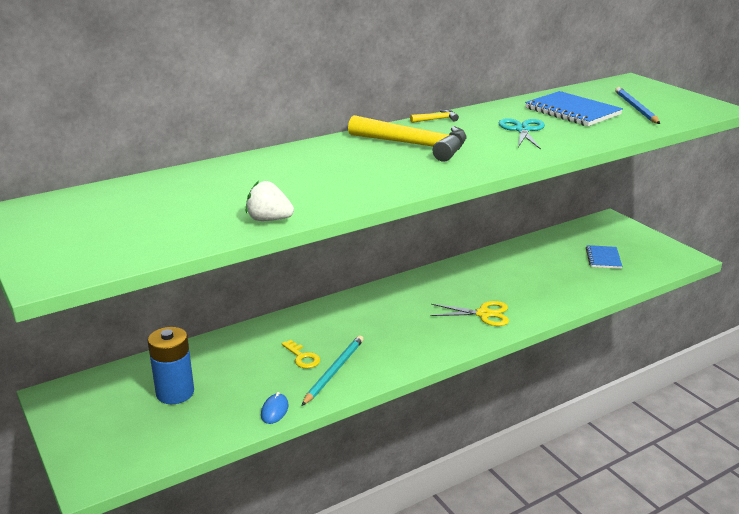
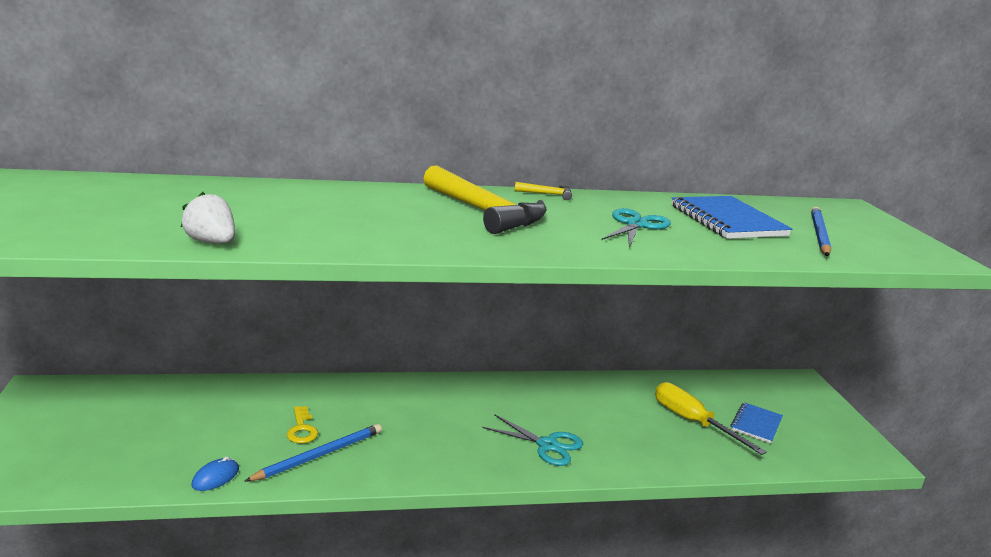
camera: 20 degrees right, 5 degrees down
blue battery [148,327,194,404] -> none
turquoise pencil [302,335,364,406] -> blue pencil [244,424,382,482]
yellow scissors [430,301,509,326] -> turquoise scissors [482,414,583,466]
none -> yellow screwdriver [655,382,767,455]

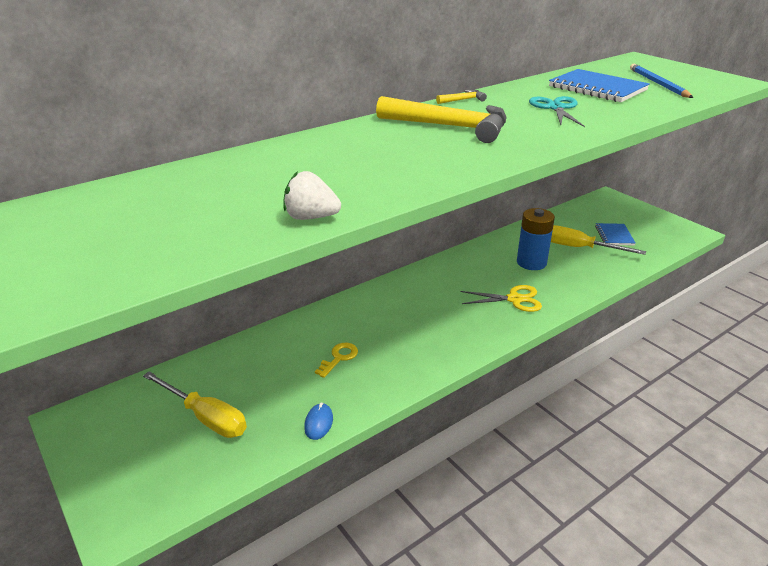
camera: 25 degrees left, 10 degrees up
blue pencil [244,424,382,482] -> none
yellow key [287,406,318,443] -> yellow key turned 105 degrees counterclockwise [315,343,358,378]
turquoise scissors [482,414,583,466] -> yellow scissors [460,285,542,312]
none -> yellow screwdriver [143,371,247,438]
none -> blue battery [517,208,555,270]

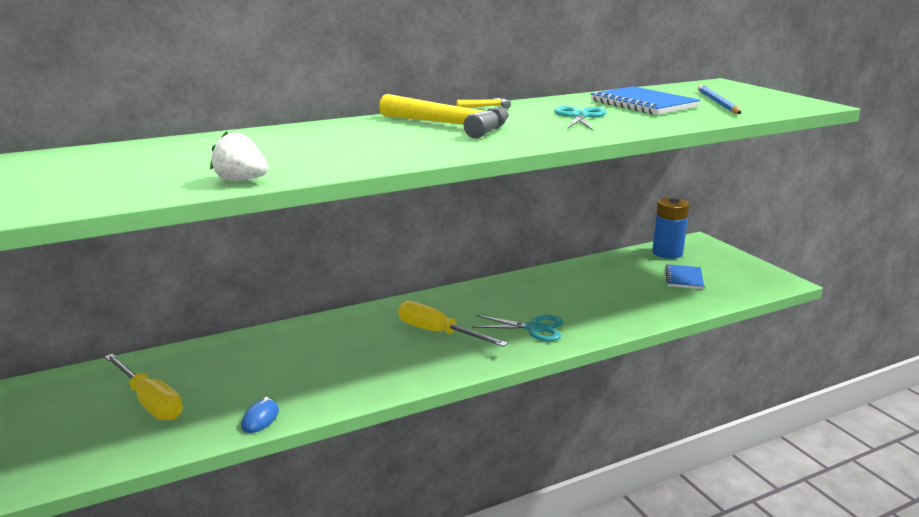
camera: 10 degrees right, 10 degrees down
yellow key [315,343,358,378] -> none
yellow scissors [460,285,542,312] -> turquoise scissors [472,315,563,342]
blue battery [517,208,555,270] -> blue battery moved to [652,196,690,259]
yellow screwdriver [551,225,646,255] -> yellow screwdriver moved to [398,301,508,347]

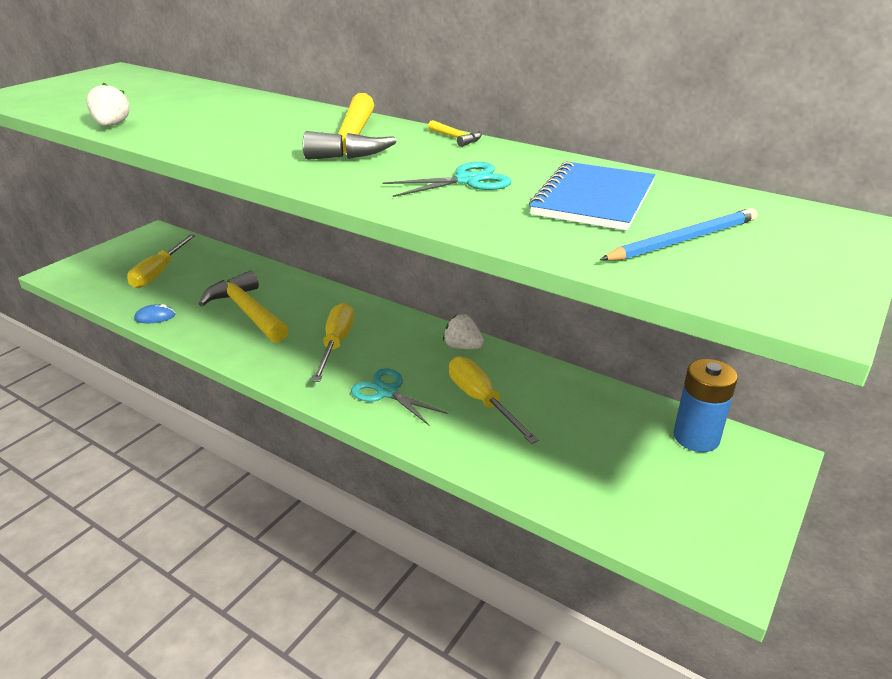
camera: 60 degrees right, 10 degrees up
turquoise scissors [472,315,563,342] -> turquoise scissors turned 150 degrees clockwise [351,368,448,425]
blue notebook [665,264,704,289] -> none
none -> yellow hammer [198,271,288,343]
none -> white strawberry [443,314,484,349]
none -> yellow screwdriver [449,356,539,444]

